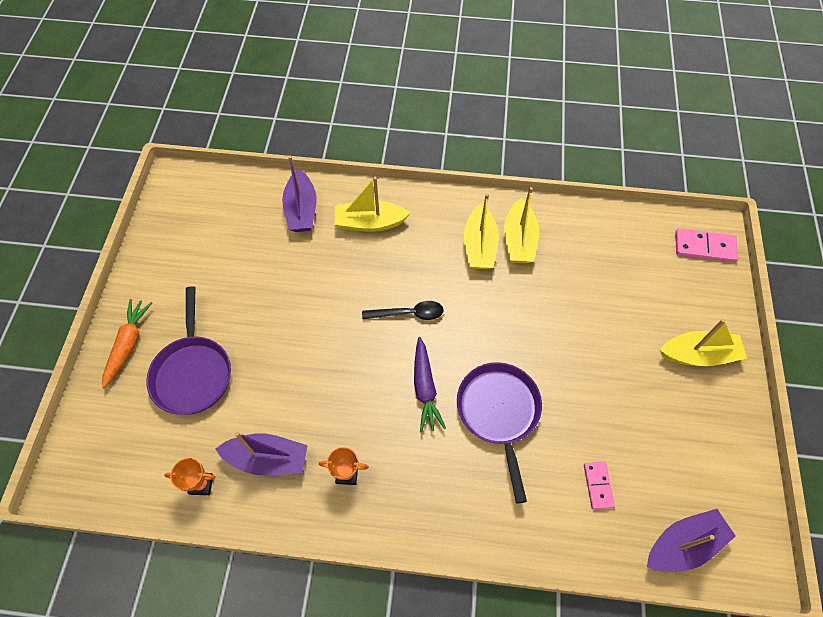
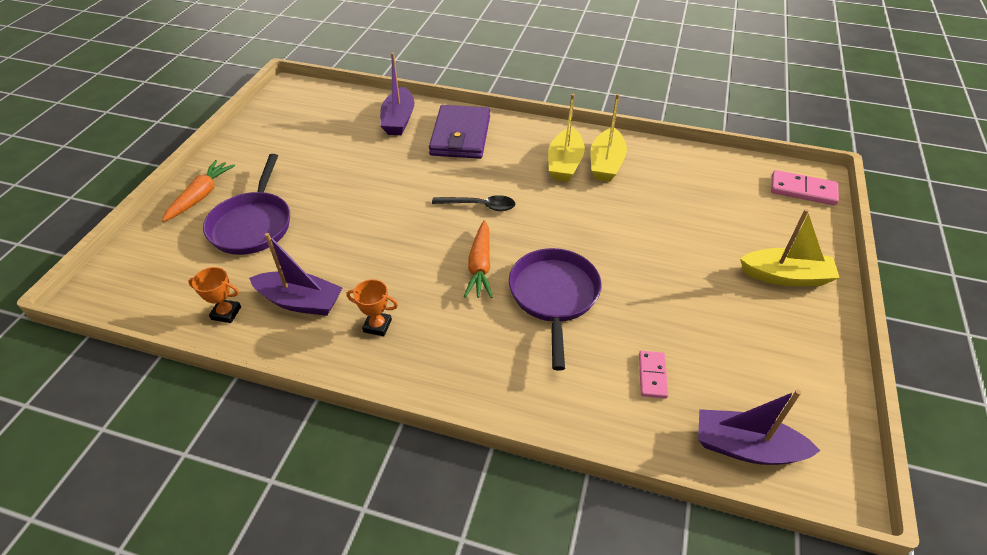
camera: 10 degrees right, 15 degrees down
yellow boat [334,177,410,232] -> purple wallet [429,105,490,159]
purple carrot [414,337,446,433] -> orange carrot [464,220,493,298]
purple boat [647,509,735,572] -> purple boat turned 150 degrees counterclockwise [698,390,821,465]

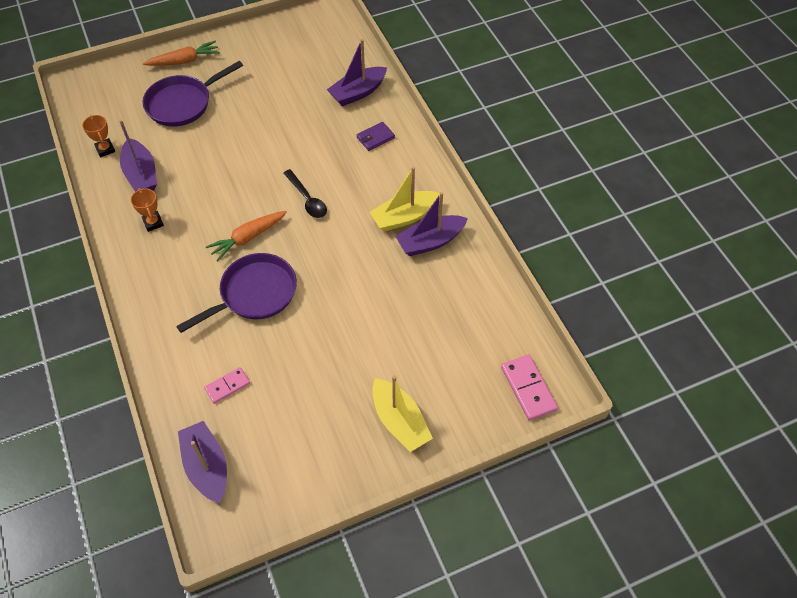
camera: 50 degrees right, 10 degrees up
purple wallet [429,105,490,159] -> purple wallet [357,122,395,151], size x0.46
yellow boat [590,94,627,182] -> purple boat [395,192,468,256]

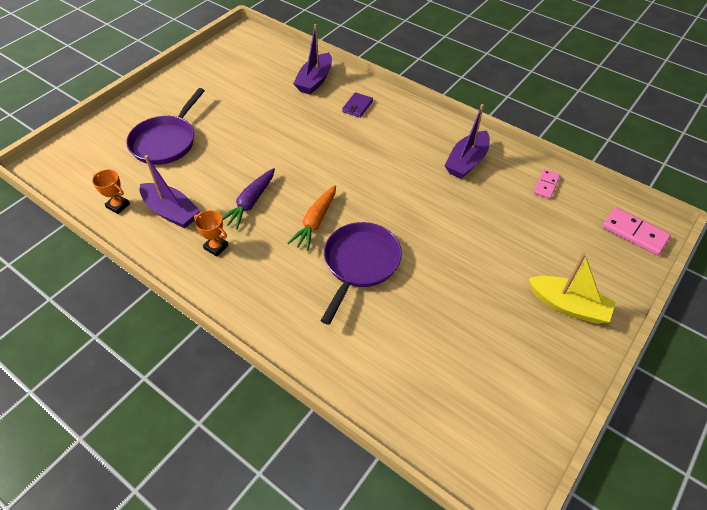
camera: 30 degrees left, 5 degrees down
orange carrot [143,41,220,66] -> none
purple boat [178,421,227,503] -> none
pink domino [204,367,250,404] -> pink domino moved to [534,169,560,199]
black spoon [284,169,327,218] -> none
yellow boat [370,166,440,232] -> none
none -> purple carrot [222,168,275,230]

